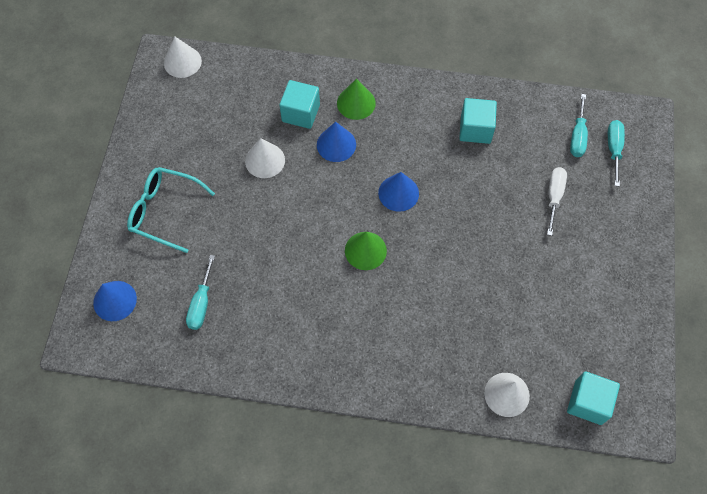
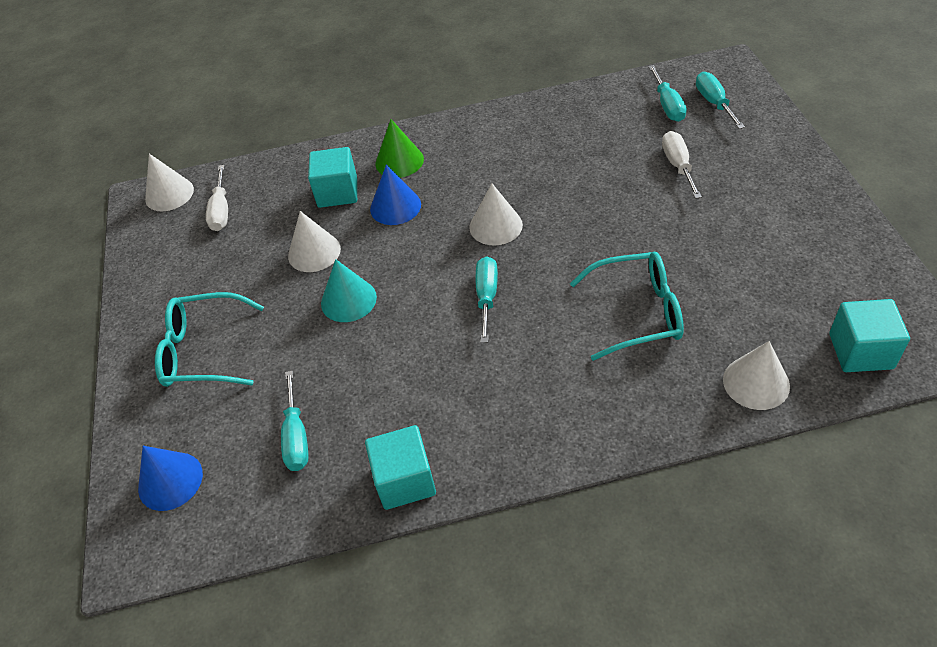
camera: 15 degrees left, 15 degrees down
green cone [345,232,387,270] -> turquoise screwdriver [476,256,498,343]
blue cone [378,172,419,212] -> white cone [469,183,523,245]
turquoise cube [459,98,497,144] -> turquoise cube moved to [365,425,436,510]
none -> white screwdriver [206,165,228,231]
none -> turquoise cone [321,259,377,322]
none -> turquoise glasses [570,252,684,361]

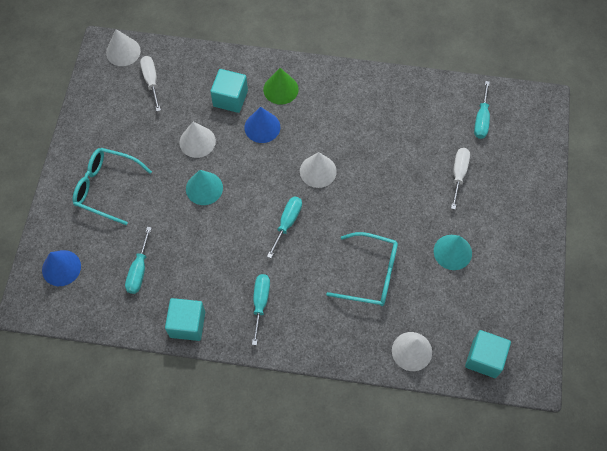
camera: 15 degrees right, 15 degrees up
white screwdriver [206,165,228,231] -> white screwdriver turned 150 degrees clockwise [140,56,161,111]
turquoise screwdriver [696,72,745,129] -> turquoise screwdriver moved to [252,274,270,345]
none -> turquoise cone [434,235,472,270]

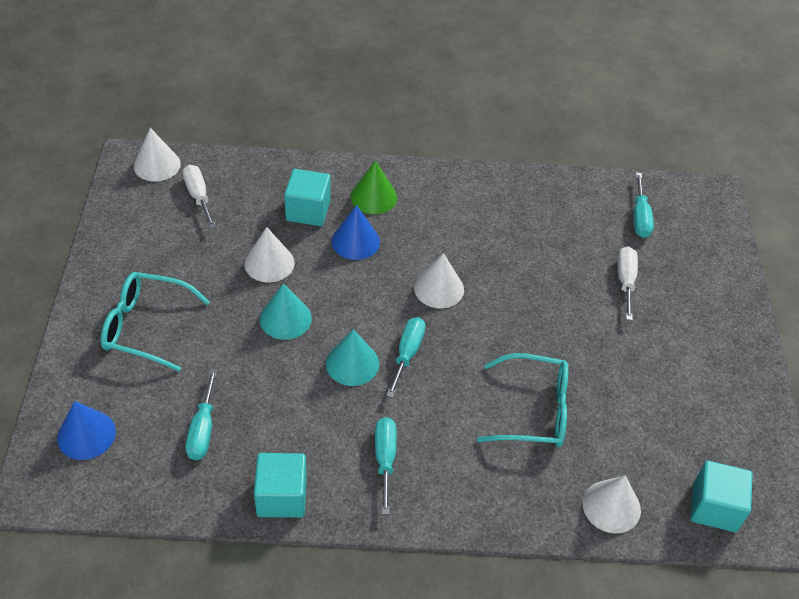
camera: 10 degrees left, 15 degrees down
turquoise cone [434,235,472,270] -> turquoise cone moved to [326,329,379,386]

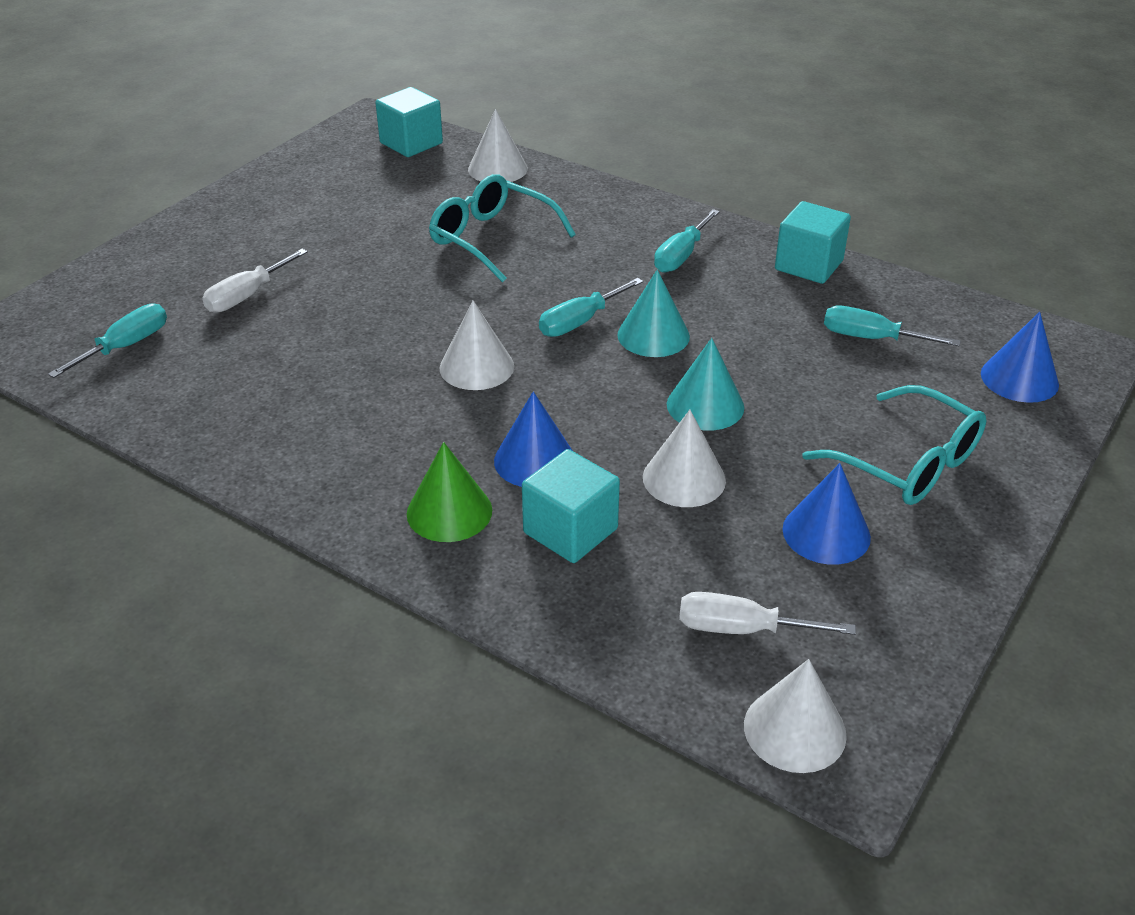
camera: 145 degrees left, 10 degrees down
white screwdriver [183,165,216,229] -> white screwdriver turned 90 degrees clockwise [679,592,856,635]
turquoise screwdriver [185,369,217,460] -> turquoise screwdriver turned 105 degrees counterclockwise [824,306,961,346]
none -> blue cone [782,463,871,565]

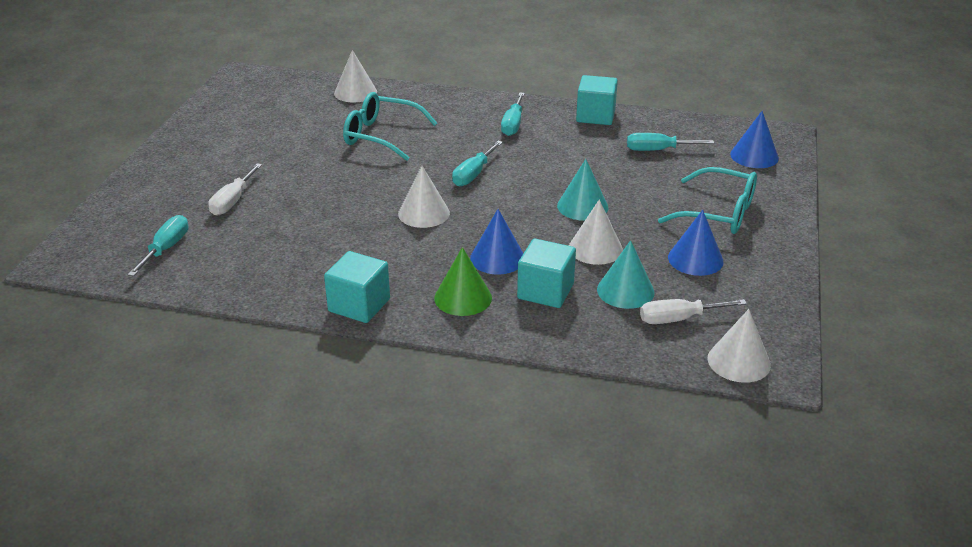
camera: 20 degrees left, 5 degrees down
turquoise cube [375,87,443,157] -> turquoise cube moved to [324,251,390,323]
turquoise cone [617,270,690,357] -> turquoise cone moved to [597,240,655,309]

